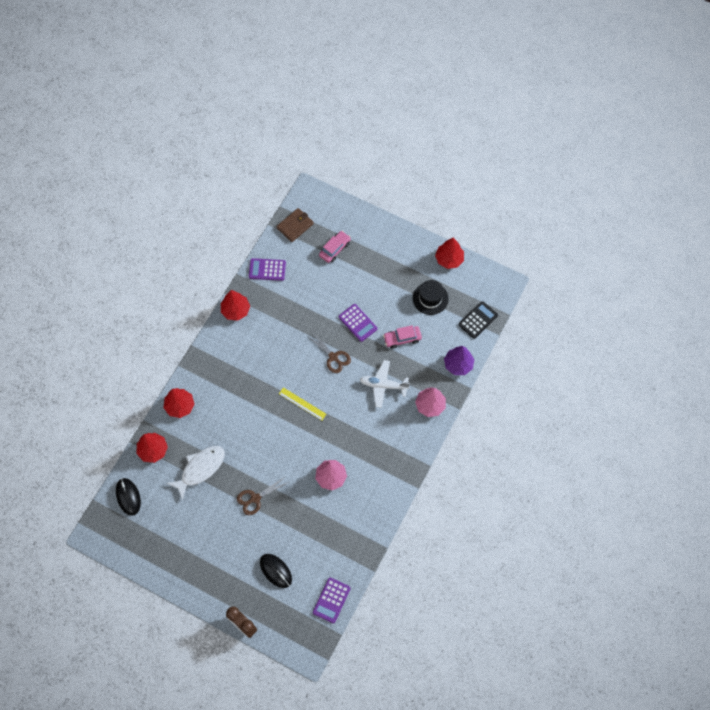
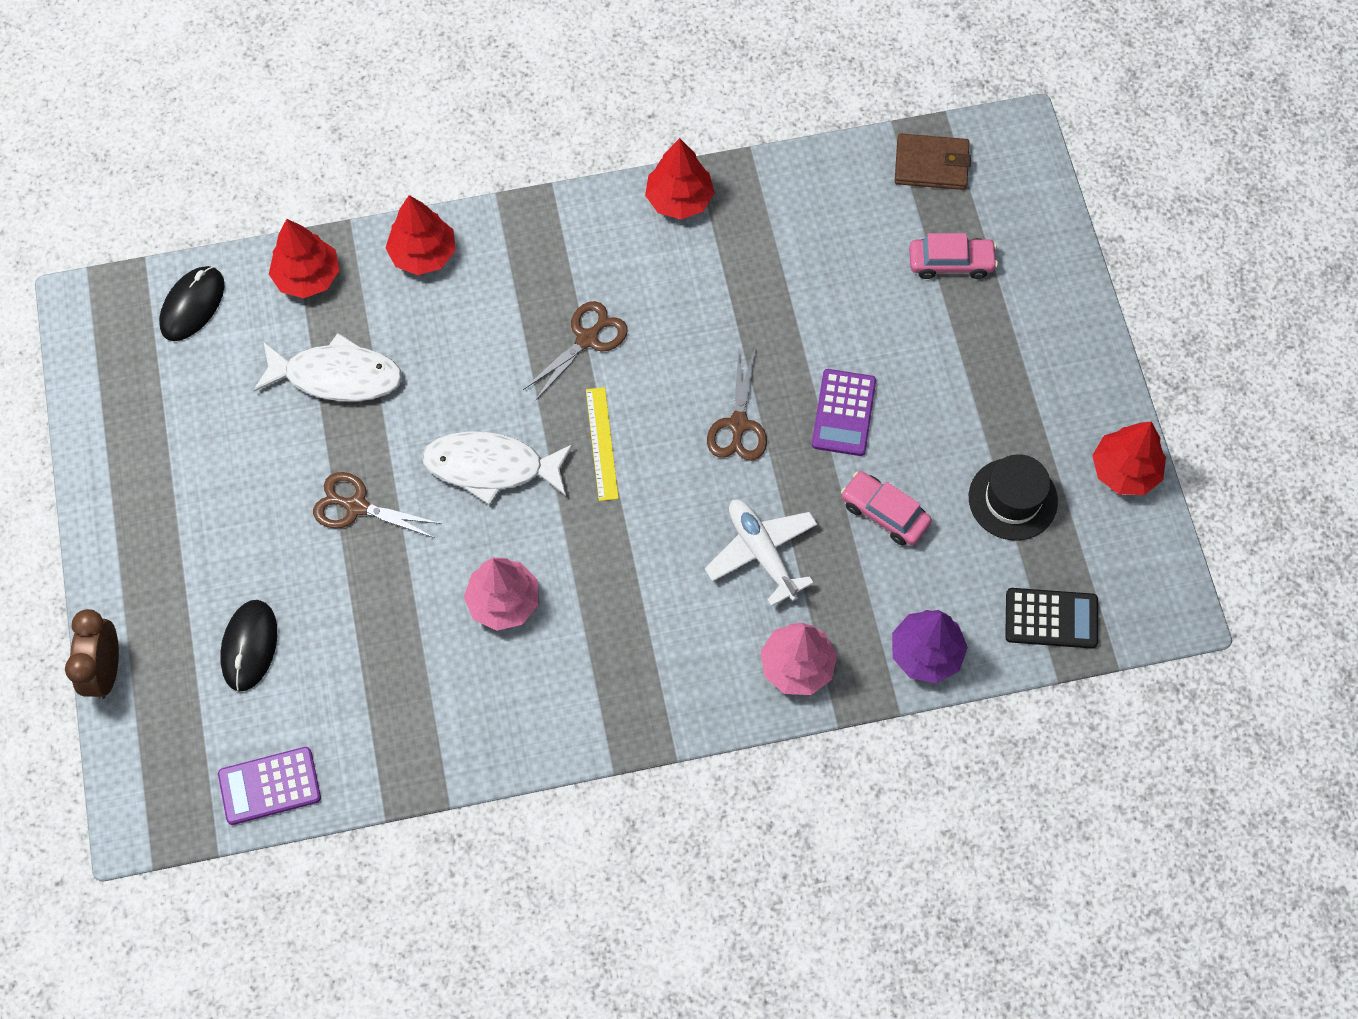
camera: 50 degrees right, 0 degrees up
purple calculator [249,258,286,281] -> none
none -> white fish [422,431,573,505]
none -> brown scissors [523,301,628,401]

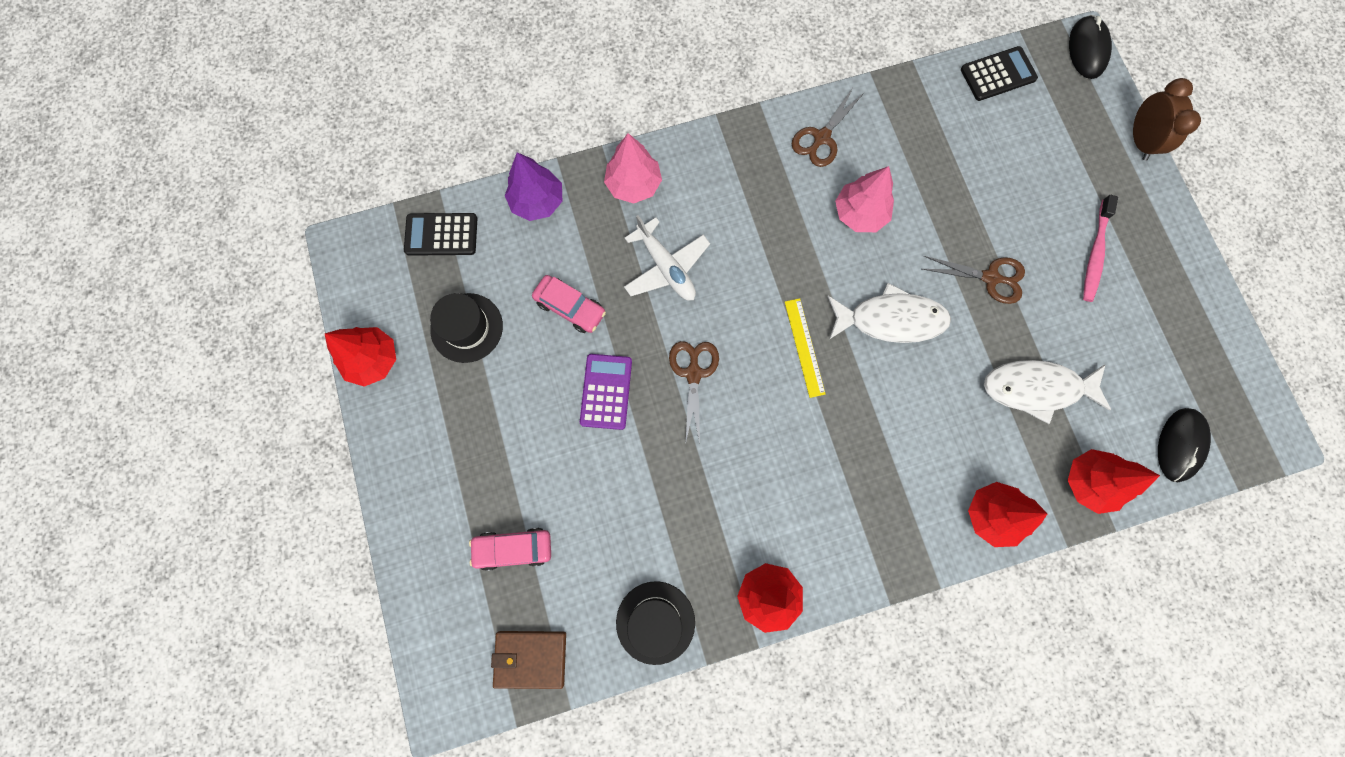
camera: 175 degrees right, 10 degrees up
purple calculator [218,747,321,825] -> black calculator [961,46,1038,101]
black mouse [220,600,277,691] -> black mouse moved to [1069,15,1112,79]
brown scissors [523,301,628,401] -> brown scissors moved to [792,86,865,167]
none -> black hat [616,581,695,665]
none -> pink toothbrush [1083,195,1118,302]

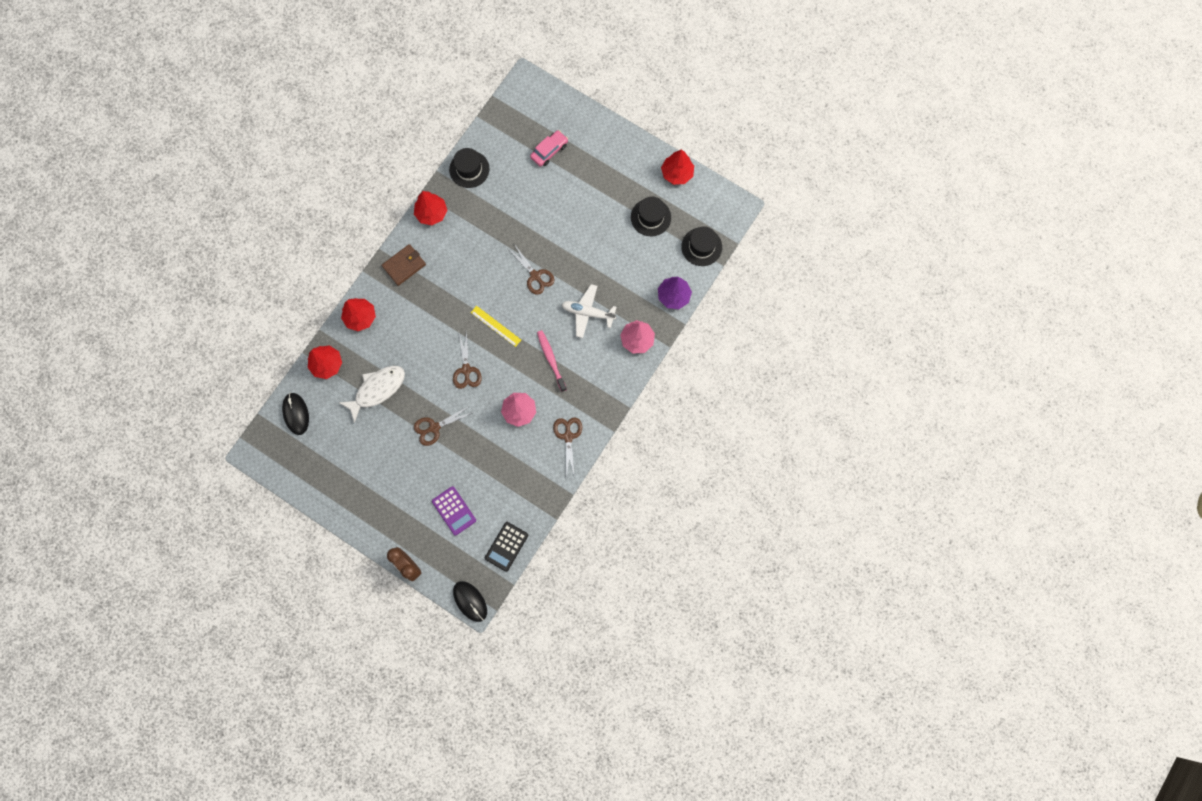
camera: 140 degrees right, 0 degrees up
black calculator [404,213,477,256] -> black hat [681,226,722,266]
brown wallet [491,631,566,689] -> brown wallet moved to [382,244,426,286]
pink car [532,275,606,333] -> none
purple calculator [580,354,632,430] -> purple calculator moved to [432,486,476,535]
white fish [827,283,951,343] -> brown scissors [453,331,482,389]
pink toothbrush [1083,195,1118,302] -> pink toothbrush moved to [537,330,567,392]

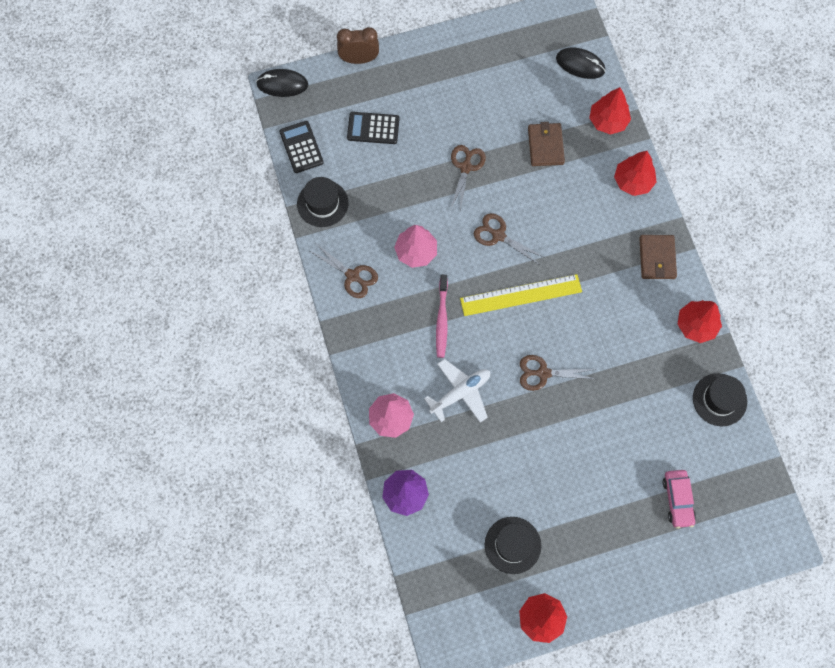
camera: 130 degrees right, 5 degrees down
white fish [339,366,405,423] -> brown wallet [528,122,565,166]
purple calculator [432,486,476,535] -> black calculator [347,112,400,144]
yellow ruler [471,306,521,347] -> yellow ruler [460,274,582,316], size x1.64
pink toothbrush [537,330,567,392] -> pink toothbrush turned 75 degrees clockwise [436,275,448,358]
black hat [681,226,722,266] -> black hat moved to [297,177,348,227]

